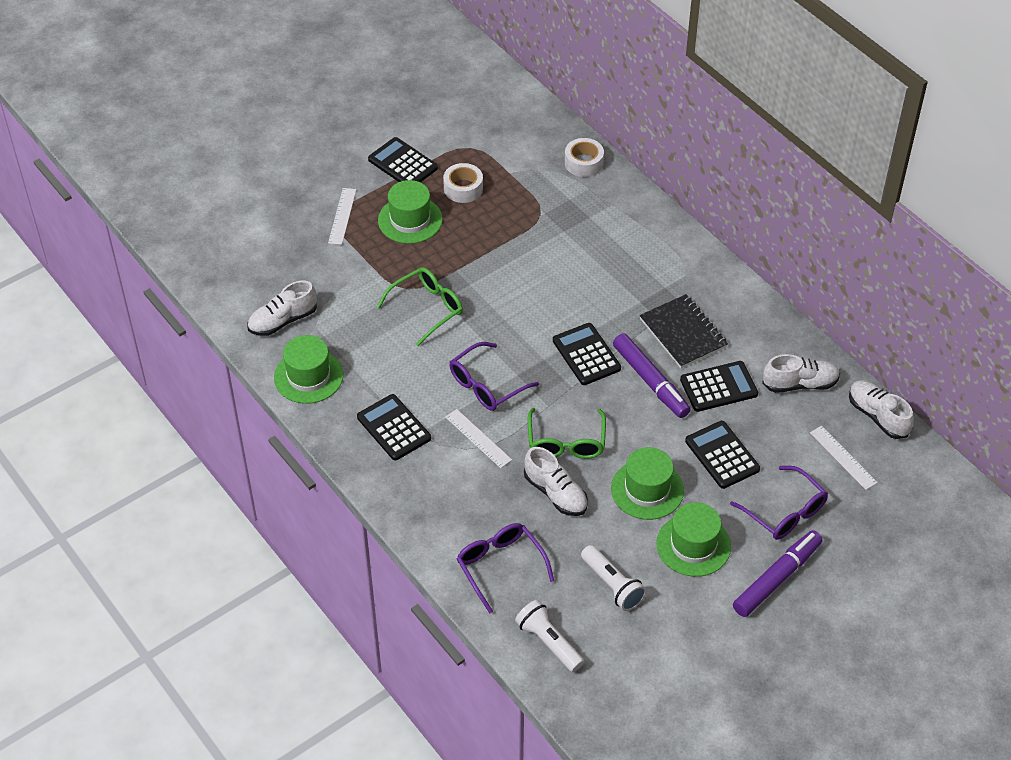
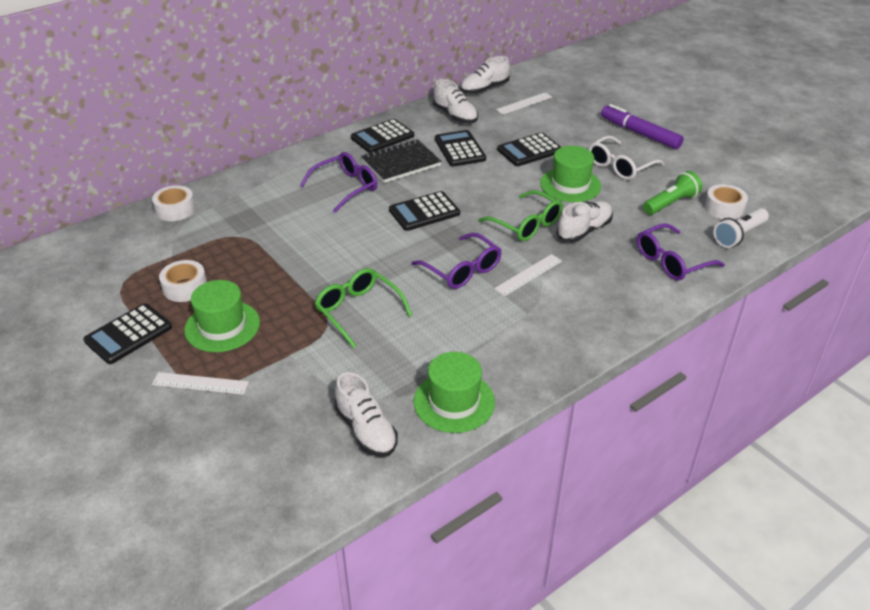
camera: 90 degrees left, 10 degrees down
black calculator [357,394,431,460] -> black calculator moved to [351,119,414,153]
green glasses [528,408,606,459] -> green glasses turned 45 degrees clockwise [478,190,563,241]
white flashlight [581,545,646,611] -> green flashlight [643,171,702,215]
purple marker [613,333,691,418] -> none
green hat [656,502,731,577] -> white glasses [588,136,664,180]
purple glasses [730,466,828,540] -> purple glasses moved to [300,152,378,213]
white shoe [762,354,840,393] -> white shoe turned 150 degrees clockwise [433,79,478,124]
none -> white tape [704,184,748,219]

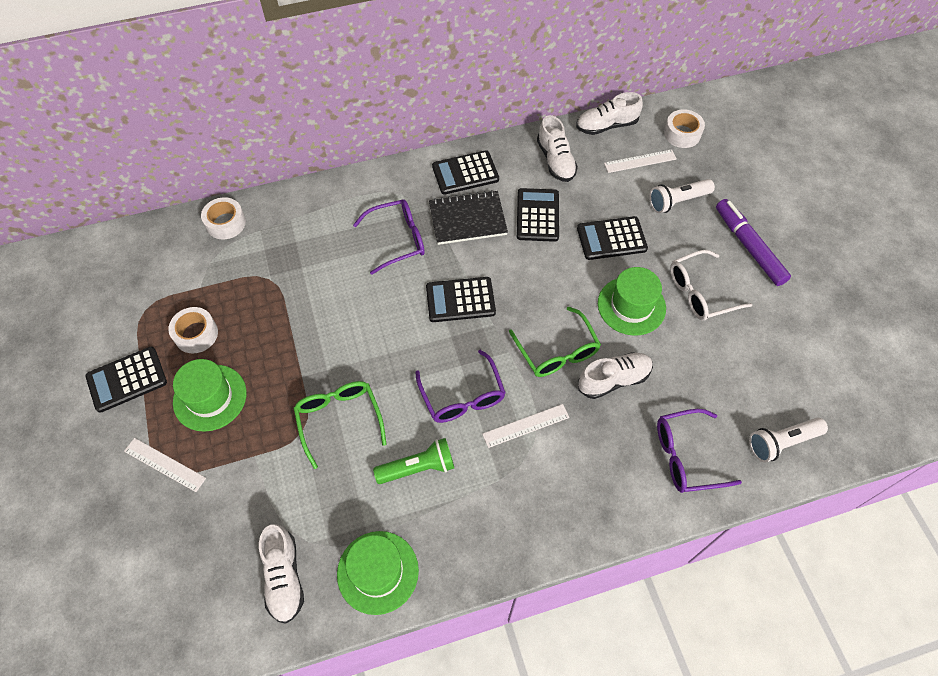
camera: 20 degrees right, 20 degrees up
green flashlight [643,171,702,215] -> green flashlight moved to [373,438,454,484]
white tape [704,184,748,219] -> white tape moved to [664,109,705,148]
none -> white flashlight [649,179,715,213]

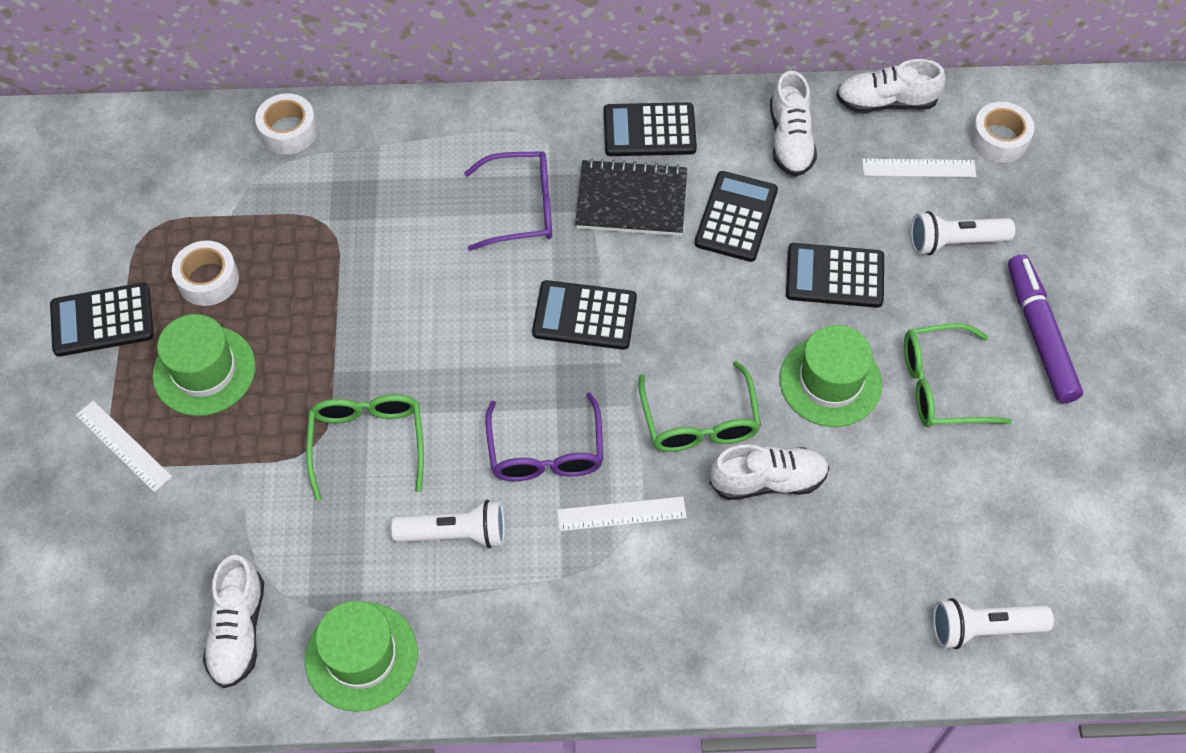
camera: 15 degrees right, 0 degrees up
green flashlight [373,438,454,484] -> white flashlight [391,500,505,548]
purple glasses [657,409,742,493] -> none
white glasses [670,250,752,321] -> green glasses [904,323,1012,427]

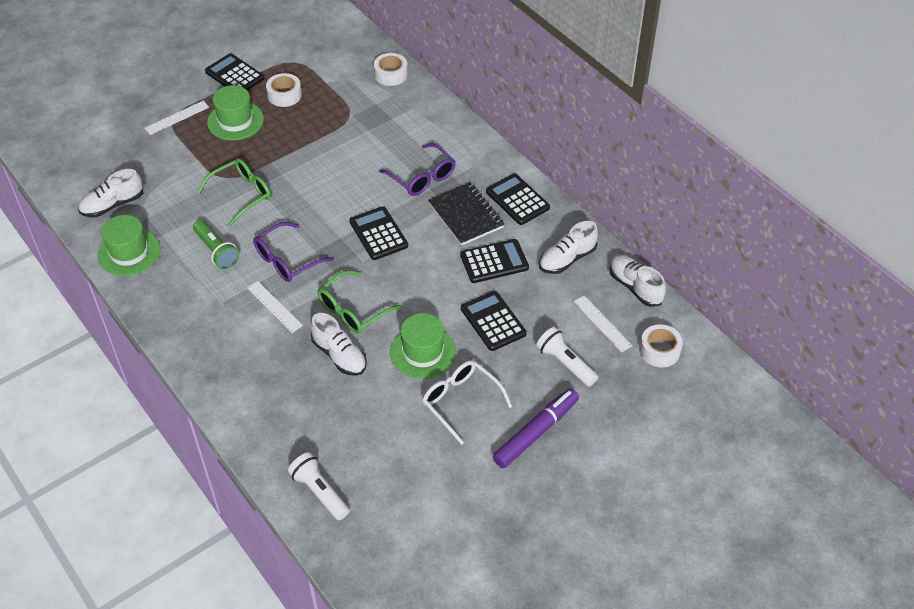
camera: 55 degrees right, 10 degrees down
white ruler [76,401,172,492] -> white ruler turned 45 degrees clockwise [144,101,209,135]
white flashlight [391,500,505,548] -> green flashlight [193,220,239,269]
green glasses [904,323,1012,427] -> white glasses [422,360,512,445]

